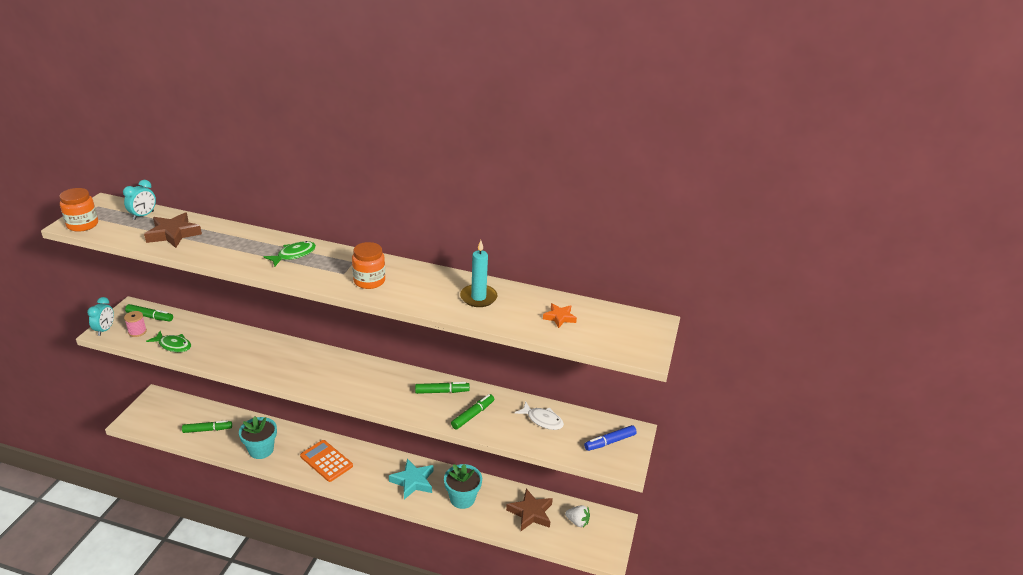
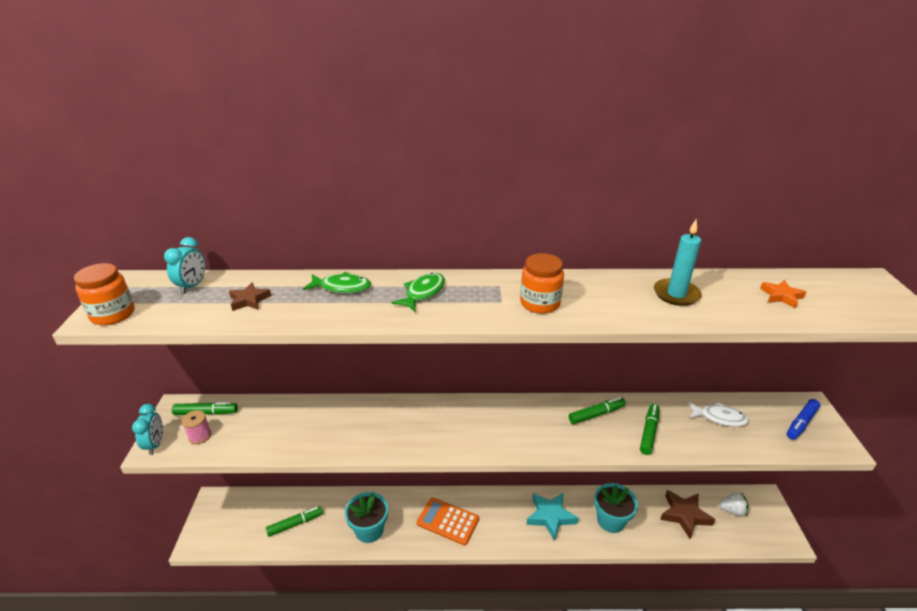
camera: 15 degrees left, 0 degrees up
brown star [144,212,202,248] -> brown star [229,283,271,311], size x0.58
green fish [146,331,191,352] -> green fish moved to [303,272,371,293]

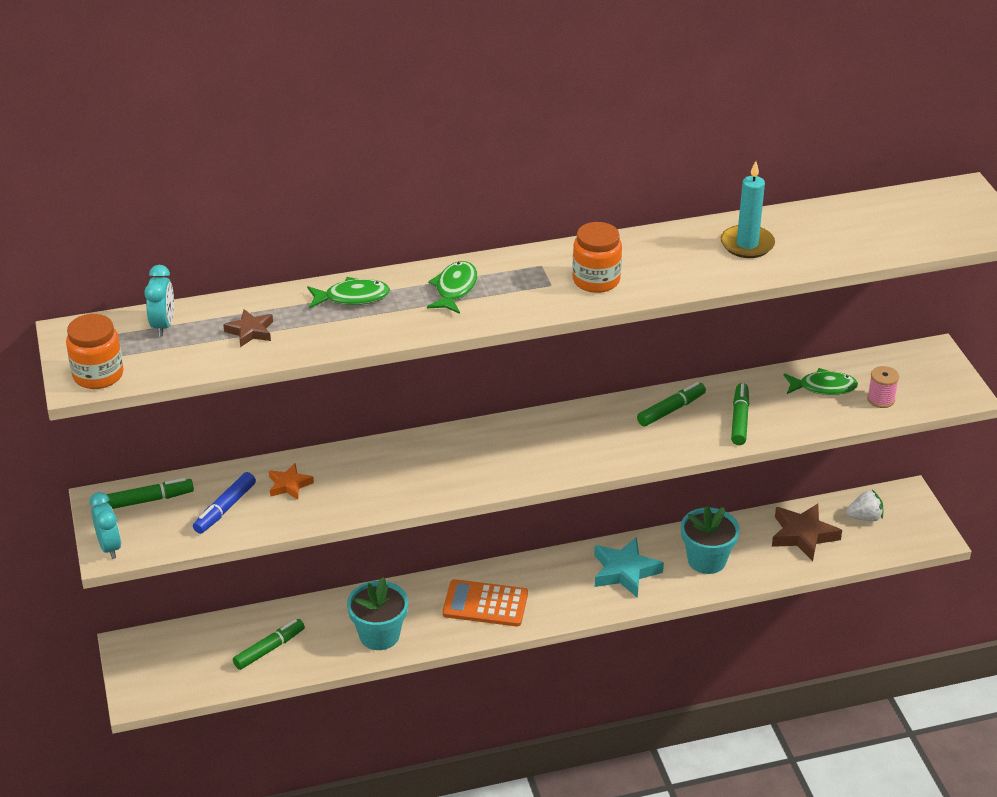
camera: 15 degrees left, 5 degrees up
pink spool [182,410,212,444] -> pink spool moved to [867,366,899,408]
white fish [688,402,749,427] -> green fish [784,368,858,395]
orange star [760,280,806,309] -> orange star moved to [269,463,314,500]
blue marker [787,399,820,440] -> blue marker moved to [193,472,256,534]

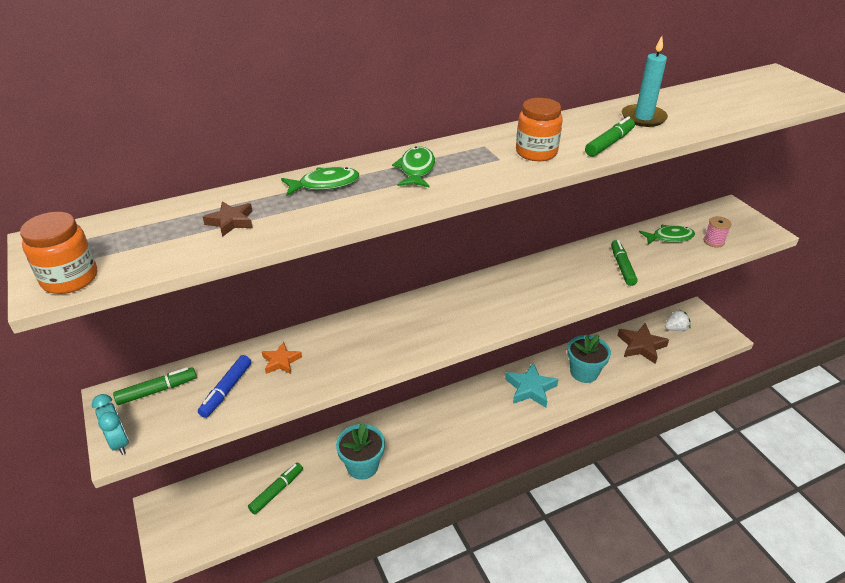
camera: 10 degrees left, 0 degrees up
turquoise clock [144,265,174,337] -> none
orange calculator [442,579,528,627] -> none
green marker [637,382,706,426] -> green marker moved to [585,117,635,157]

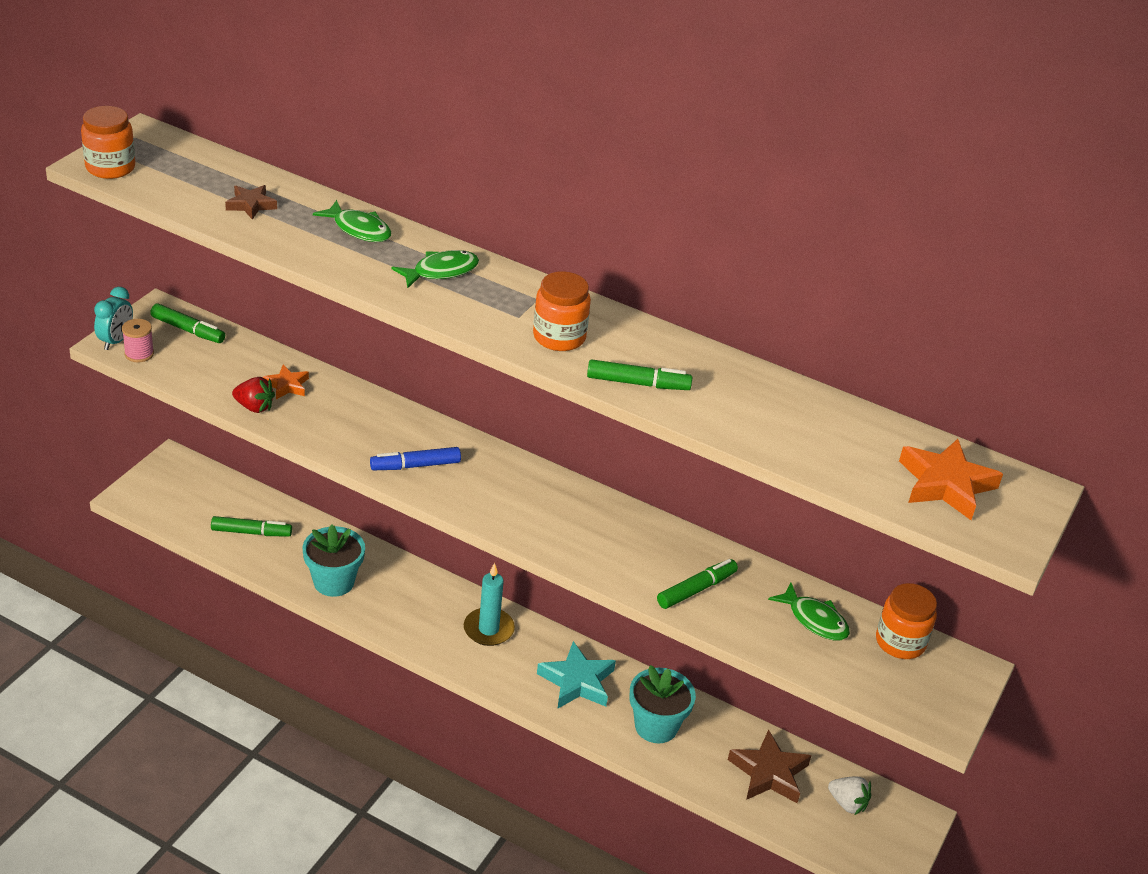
camera: 50 degrees right, 0 degrees up
blue marker [198,355,251,418] -> blue marker moved to [370,447,461,470]
turquoise candle [622,36,668,127] -> turquoise candle moved to [464,563,515,646]
pink spool [703,216,731,248] -> pink spool moved to [122,319,154,363]
none -> red strawberry [232,377,275,413]
none -> orange jar [876,583,937,659]
none -> orange star [899,439,1003,520]

